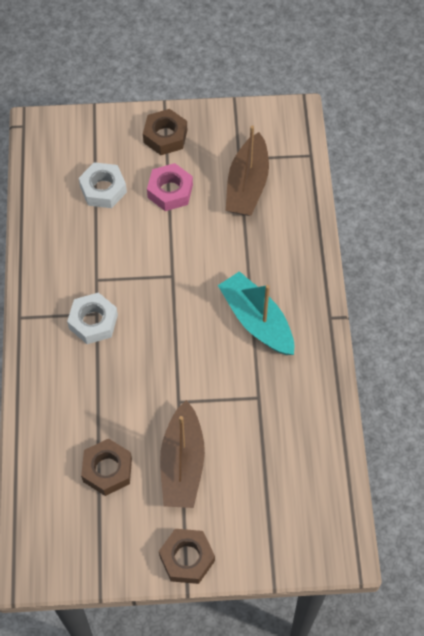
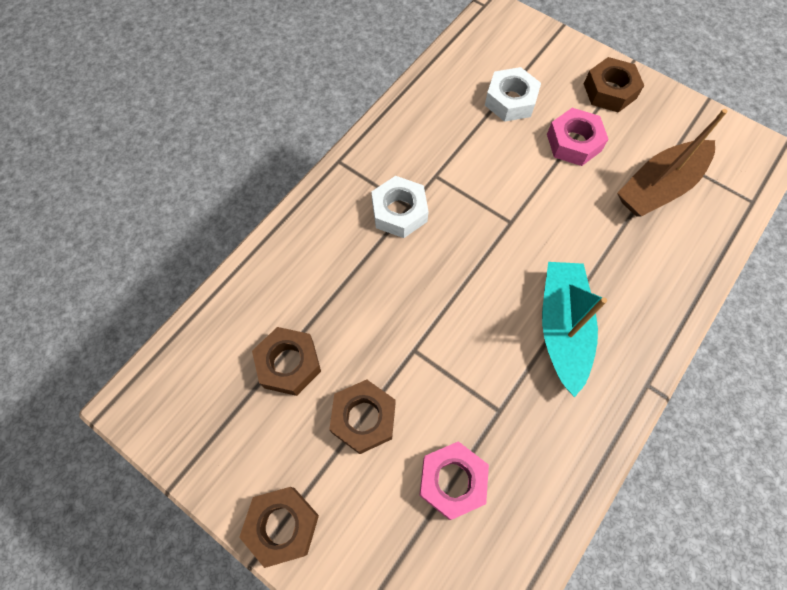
camera: 40 degrees right, 5 degrees up
brown boat [160,400,205,508] -> brown nut [329,379,396,454]
none -> pink nut [419,441,489,520]

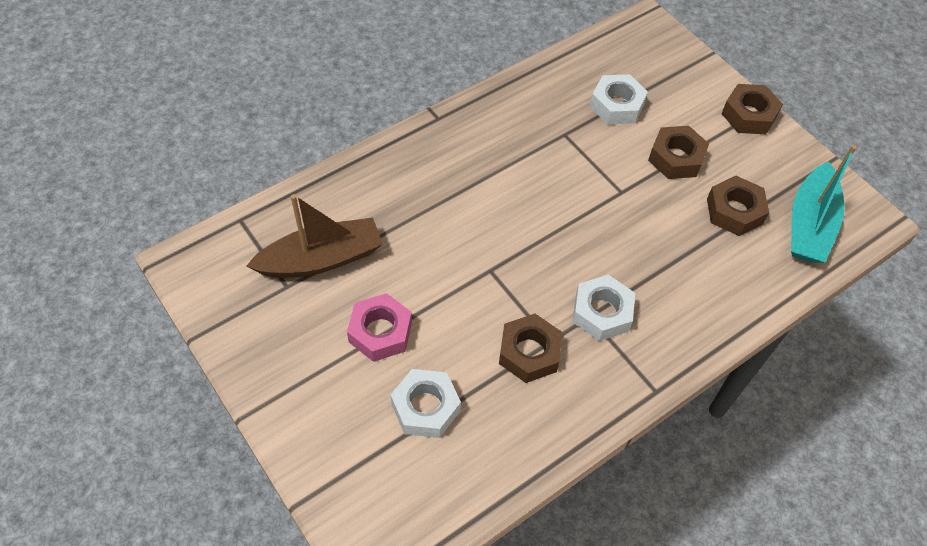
camera: 165 degrees left, 10 degrees down
pink nut [419,441,489,520] -> white nut [590,74,648,125]
turquoise boat [542,262,607,397] -> turquoise boat moved to [791,145,857,263]
brown nut [584,57,644,113] -> brown nut moved to [499,314,562,383]

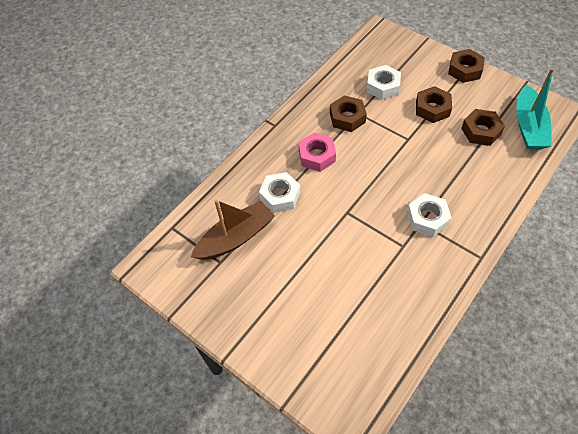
camera: 10 degrees left, 0 degrees up
pink nut [347,293,412,362] -> pink nut moved to [298,133,336,172]
white nut [391,369,461,438] -> white nut moved to [259,172,300,213]
brown nut [499,314,562,383] -> brown nut moved to [330,95,367,132]

